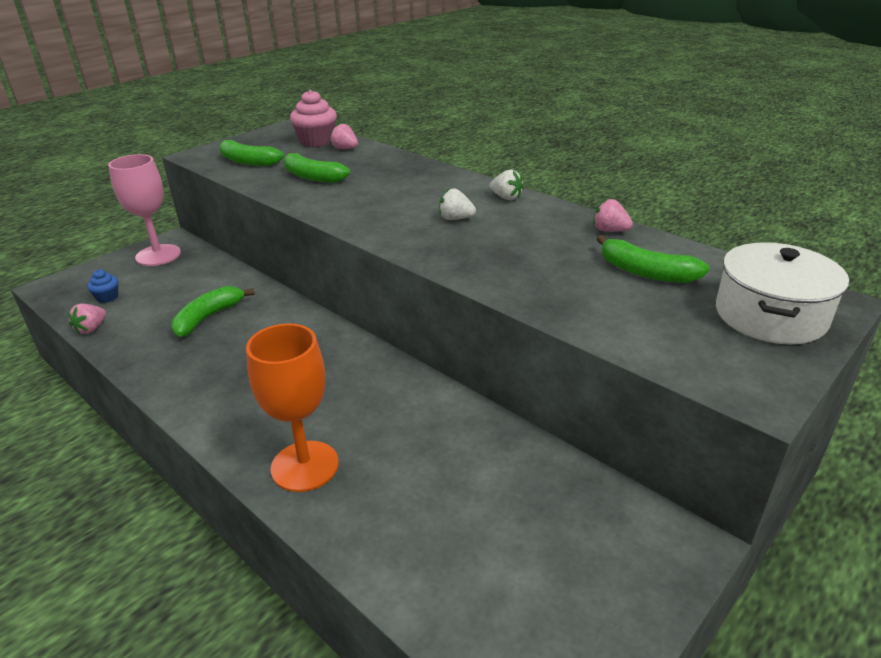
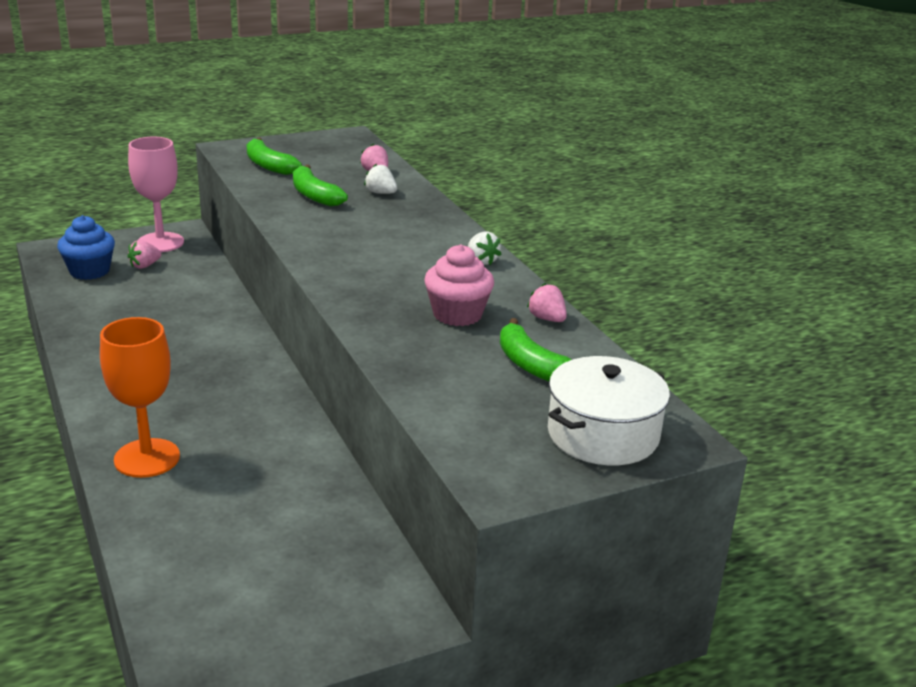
camera: 20 degrees right, 5 degrees down
pink strawberry [68,304,106,335] -> pink strawberry moved to [127,240,161,269]
blue cupcake [87,269,118,303] -> blue cupcake [57,215,115,280], size x1.86
green banana [171,286,255,337] -> none
pink cupcake [290,90,337,147] -> pink cupcake moved to [424,244,494,326]
white strawberry [439,189,476,220] -> white strawberry moved to [364,164,397,194]

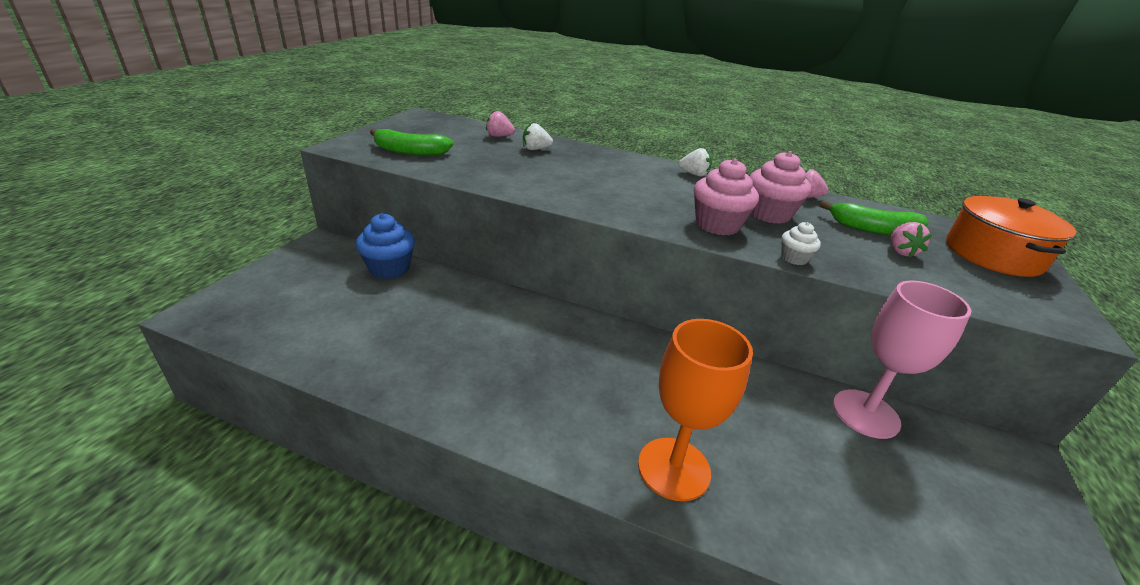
camera: 45 degrees left, 5 degrees up
blue cupcake [57,215,115,280] -> blue cupcake moved to [356,213,415,279]
pink strawberry [127,240,161,269] -> pink strawberry moved to [890,222,933,258]
pink goblet [128,137,184,252] -> pink goblet moved to [833,280,971,439]
green banana [293,165,348,207] -> none
white pot [548,356,670,465] -> orange pot [946,196,1076,277]
none -> pink cupcake [694,158,759,235]
none -> white cupcake [781,222,821,265]

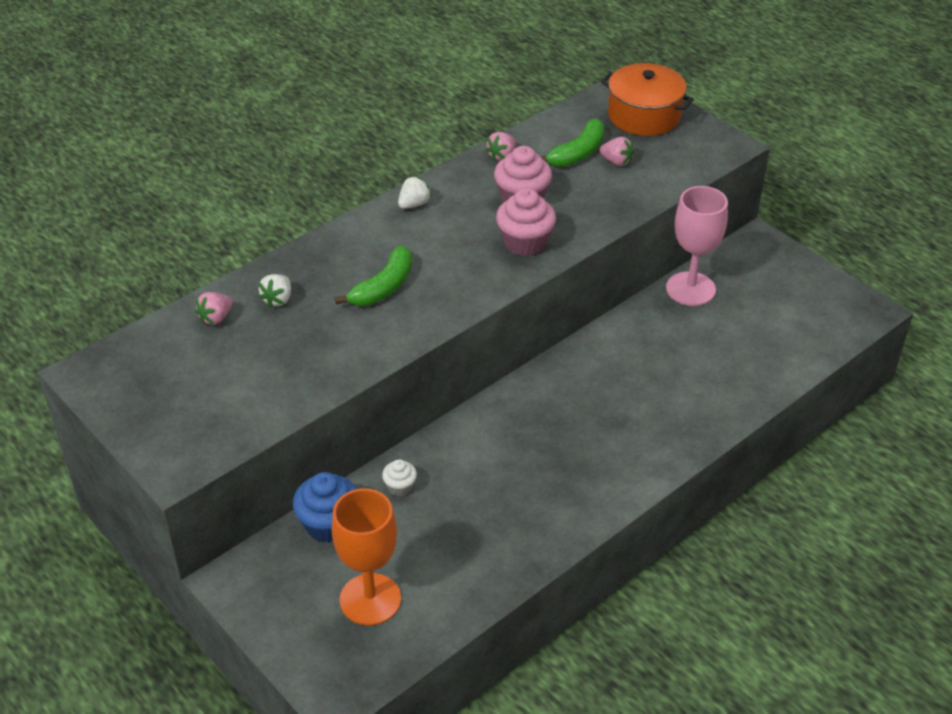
camera: 60 degrees left, 10 degrees up
green banana [370,129,454,156] -> green banana moved to [335,245,412,306]
orange goblet [638,319,753,501] -> orange goblet moved to [332,488,401,625]
white cupcake [781,222,821,265] -> white cupcake moved to [382,459,417,496]

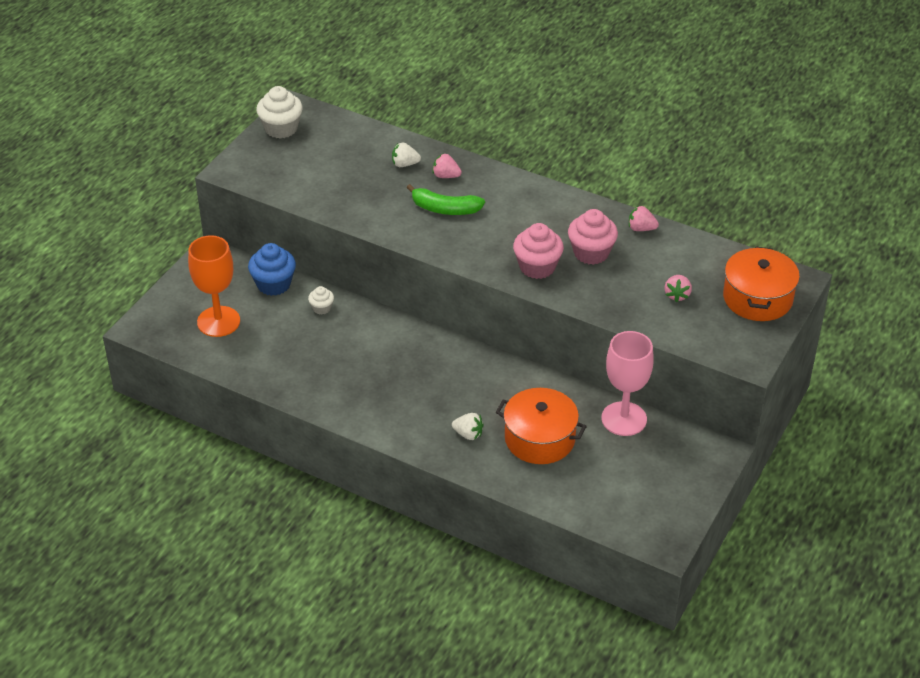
camera: 70 degrees right, 0 degrees up
pink strawberry [195,292,233,325] -> pink strawberry moved to [433,154,462,178]
white strawberry [398,176,432,209] -> white strawberry moved to [452,413,484,440]
green banana [540,118,605,167] -> none
none -> white cupcake [256,86,303,139]
none -> orange pot [496,388,587,464]

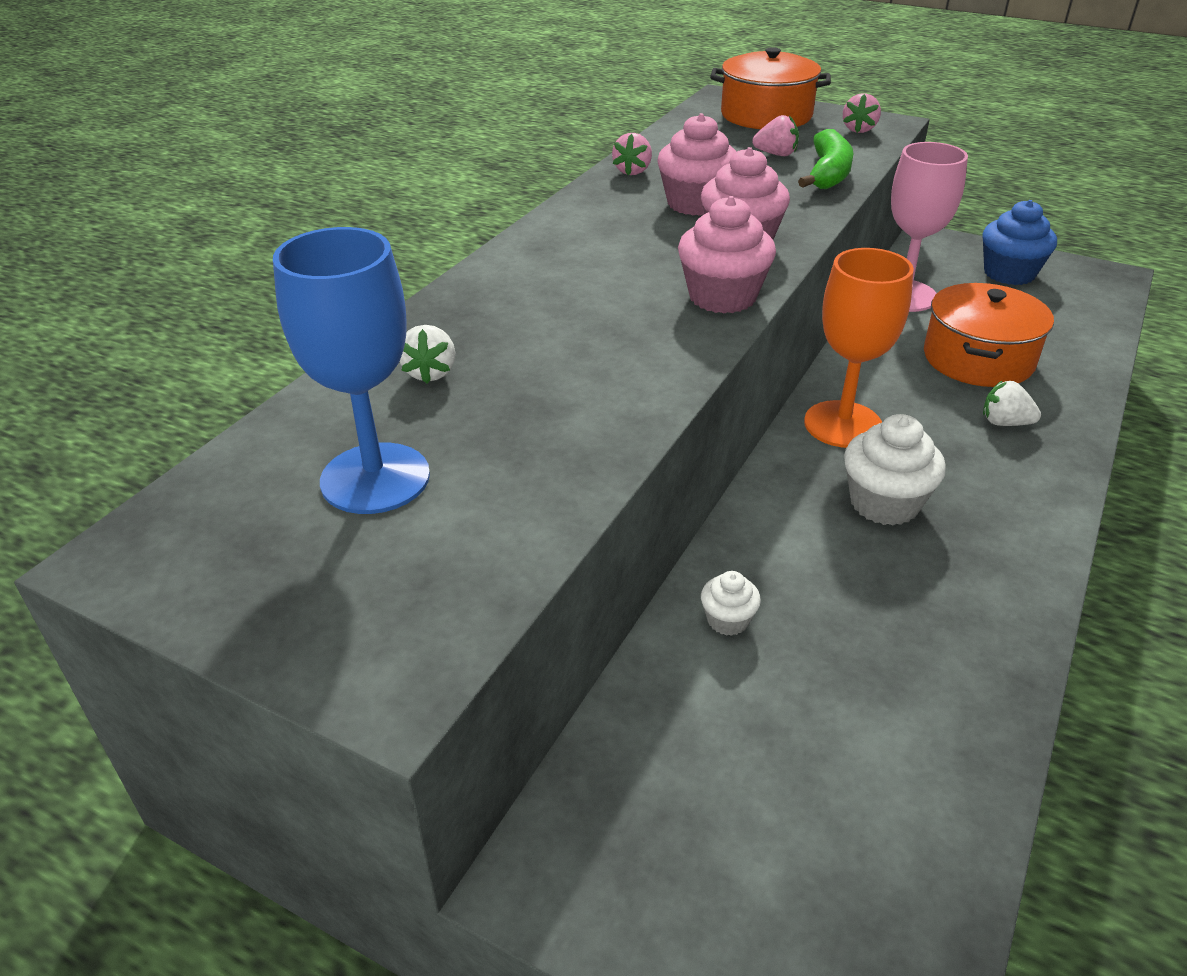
camera: 90 degrees left, 5 degrees down
orange goblet [188,235,240,337] -> orange goblet moved to [804,248,914,448]
blue cupcake [248,243,296,296] -> blue cupcake moved to [982,200,1057,285]
white cupcake [256,86,303,139] -> white cupcake moved to [844,414,946,526]
green banana [407,184,485,215] -> green banana moved to [798,129,854,189]
pink strawberry [433,154,462,178] -> pink strawberry moved to [843,93,881,133]
white strawberry [452,413,484,440] -> white strawberry turned 90 degrees counterclockwise [983,381,1041,426]
none -> blue goblet [273,227,430,514]
none -> pink cupcake [678,196,776,313]

